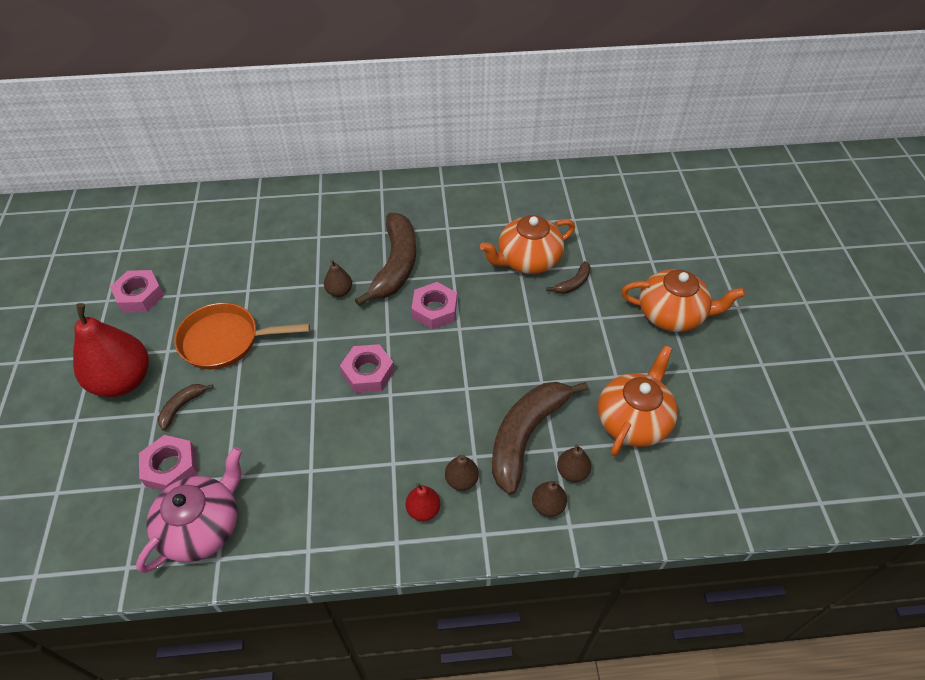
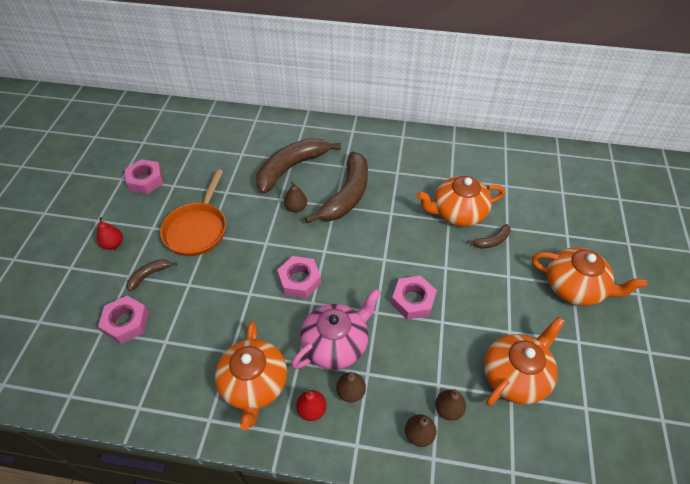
camera: 15 degrees right, 0 degrees up
red pear [73,303,149,397] -> red pear [97,217,123,250], size x0.46
pink teapot [136,447,242,573] -> pink teapot moved to [291,289,381,370]
orange pan [174,303,310,369] -> orange pan turned 90 degrees counterclockwise [160,169,226,256]
pink nut [411,282,457,329] -> pink nut moved to [391,276,437,320]
brown banana [492,382,588,495] -> brown banana moved to [256,138,341,194]
none -> orange teapot [215,321,287,430]

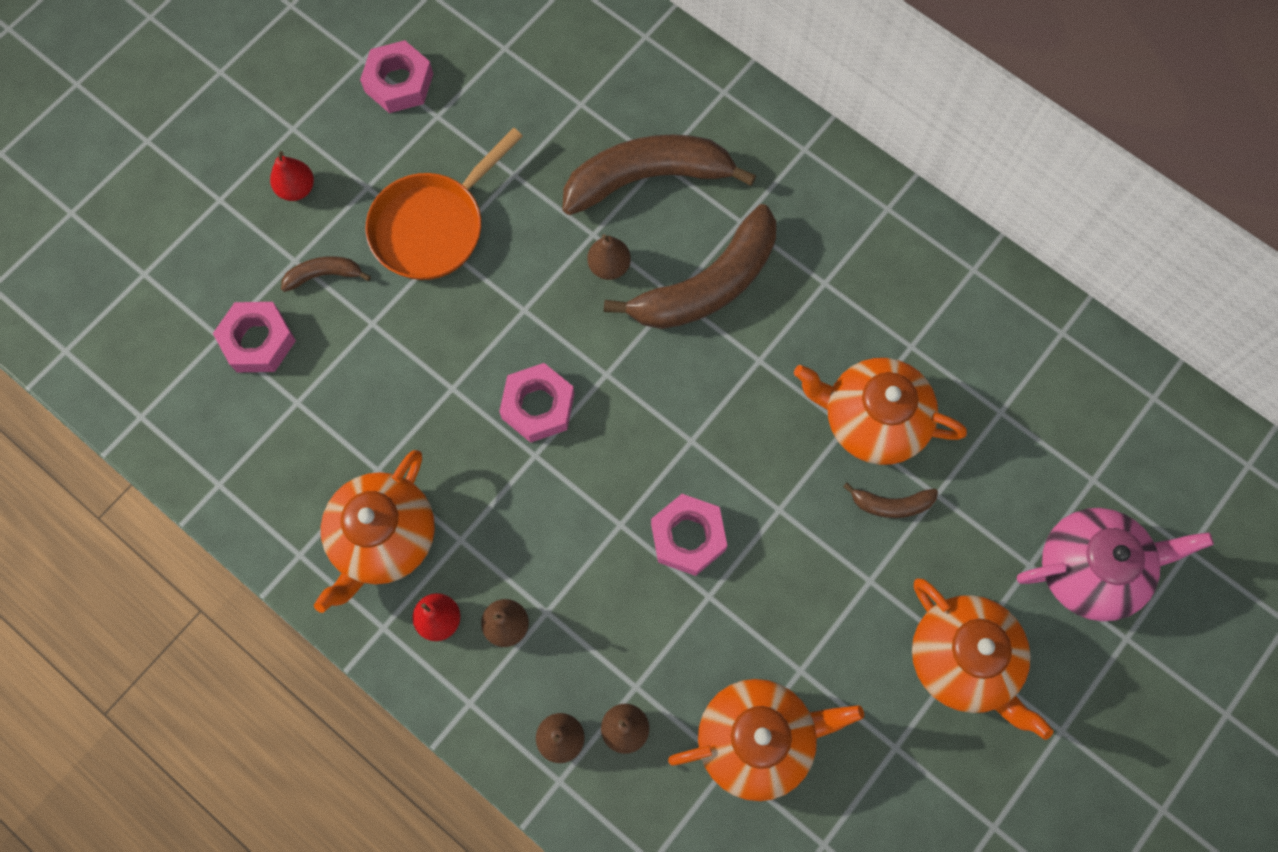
camera: 30 degrees right, 20 degrees up
pink teapot [291,289,381,370] -> pink teapot moved to [1017,508,1214,621]

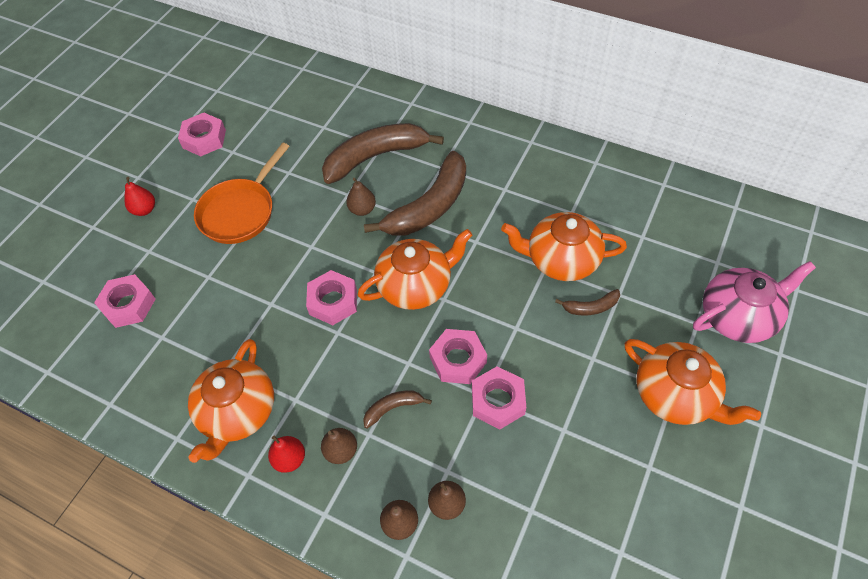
camera: 10 degrees left, 15 degrees down
brown banana [281,256,371,292] -> brown banana moved to [363,390,432,428]
orange teapot [668,679,864,801] -> orange teapot moved to [358,229,472,310]
none -> pink nut [472,366,526,429]

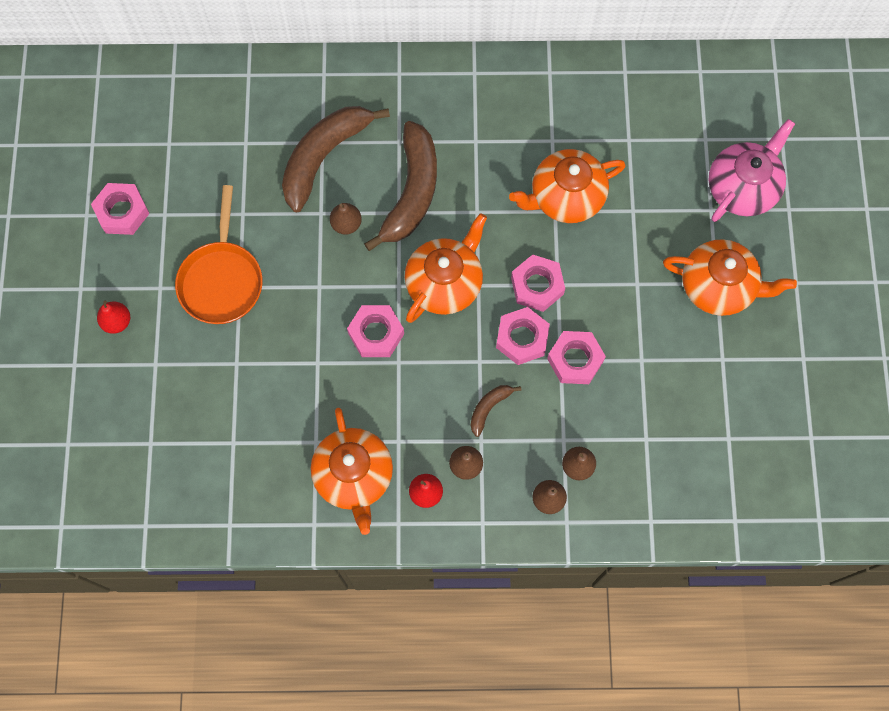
camera: 30 degrees left, 15 degrees up
pink nut [94,274,155,328] -> pink nut moved to [511,255,565,312]
brown banana [555,289,620,316] -> none

